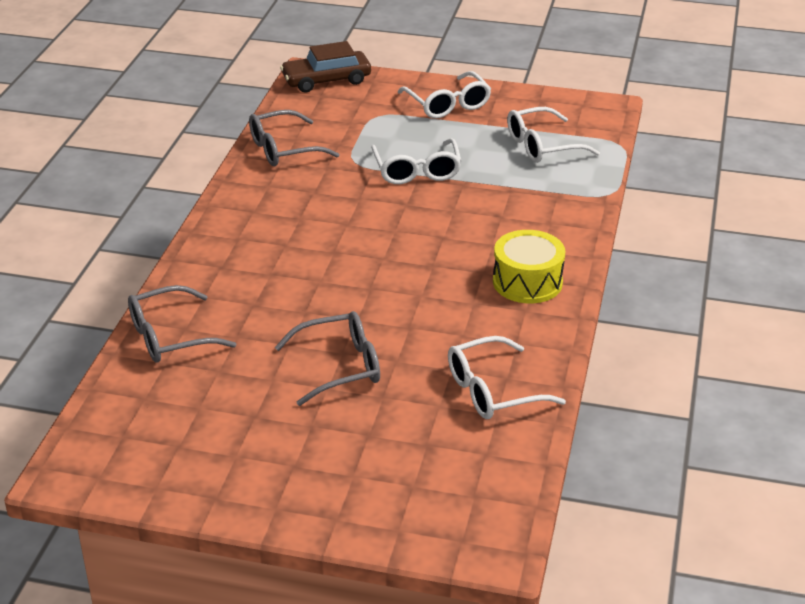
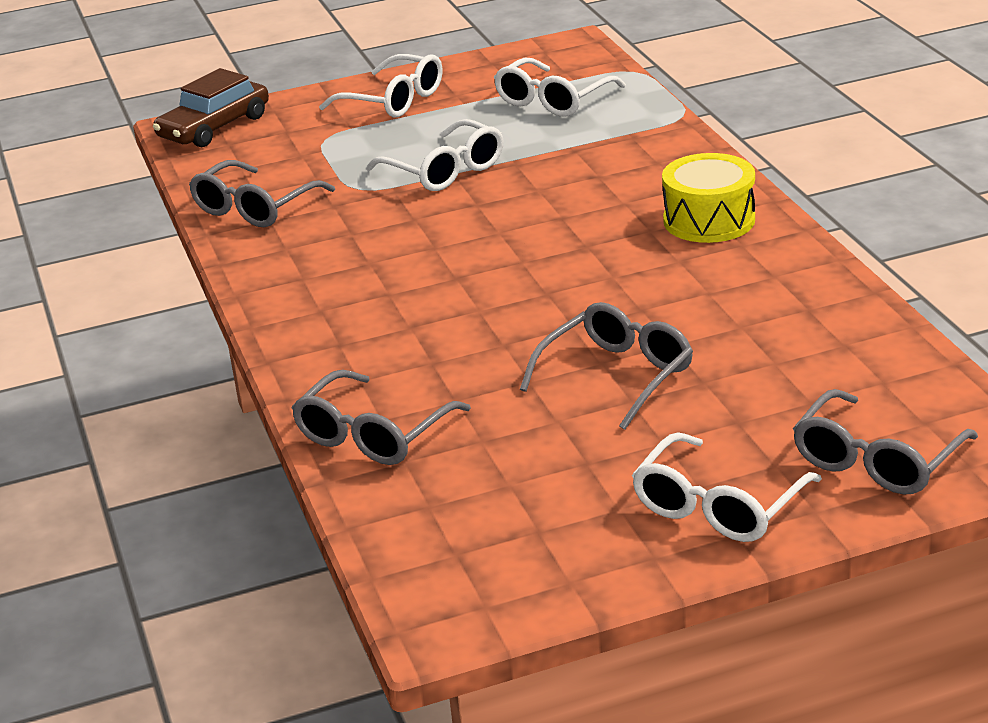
camera: 30 degrees left, 5 degrees down
white glasses [448,336,566,419] -> white glasses moved to [632,433,822,542]
none -> grey glasses [793,389,978,495]

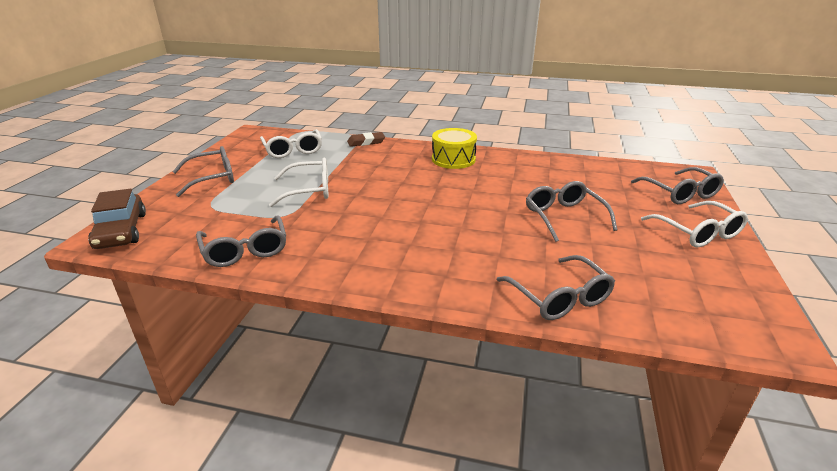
camera: 60 degrees left, 0 degrees up
white glasses [319,54,442,117] -> grey glasses [173,146,234,197]
none -> brown eraser [347,132,385,147]

